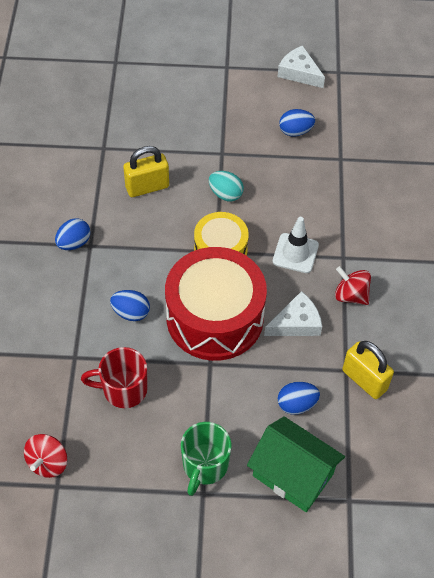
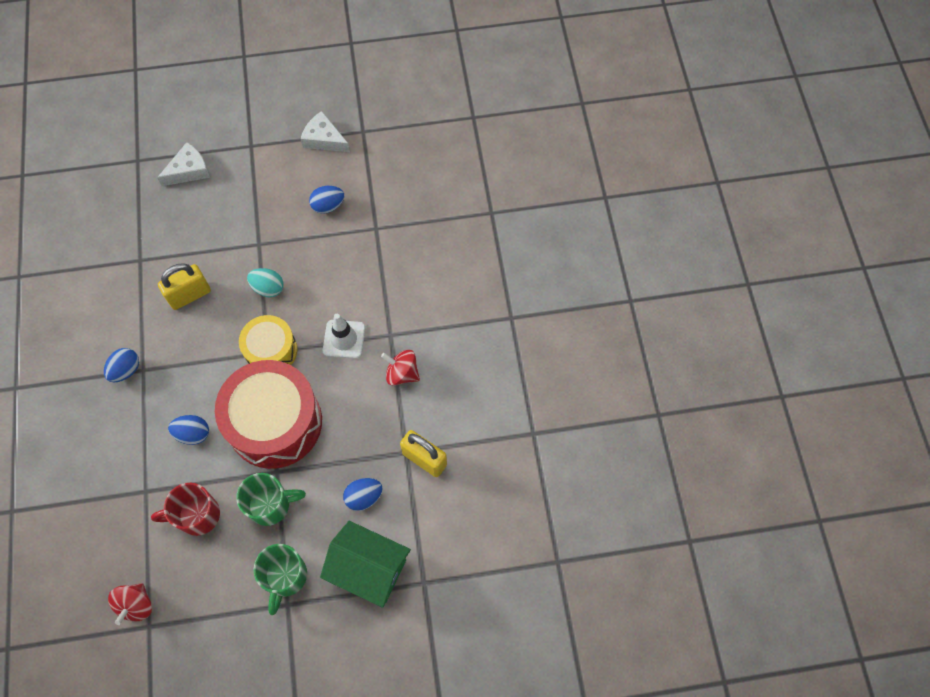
camera: 10 degrees left, 10 degrees up
white cheese [264,291,322,336] -> white cheese moved to [157,142,210,186]
none -> green mug [236,473,306,526]

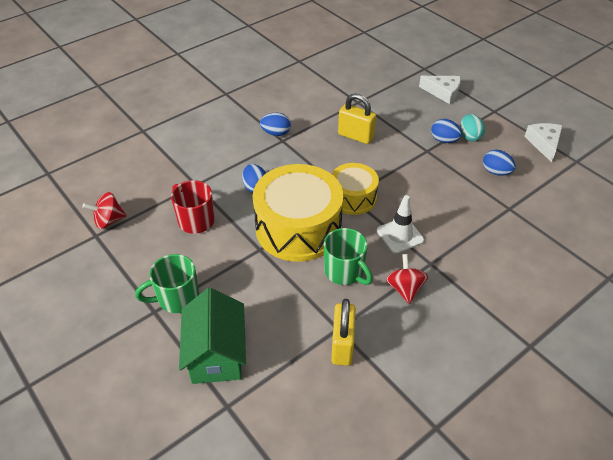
camera: 60 degrees right, 20 degrees down
red drum [215,360,322,469] -> yellow drum [253,164,343,262]
green mug [236,473,306,526] -> green mug moved to [324,228,373,285]
turquoise egg [247,268,283,297] -> turquoise egg moved to [460,114,485,141]
blue egg [343,478,382,511] -> blue egg moved to [431,119,462,143]

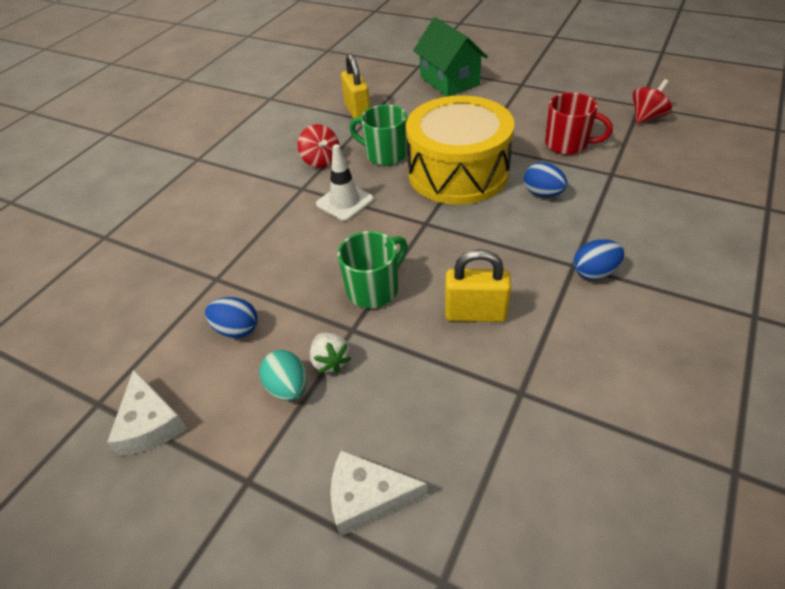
camera: 160 degrees right, 0 degrees up
green mug [135,254,199,313] -> green mug moved to [337,231,408,308]
yellow drum [332,163,379,215] -> none
blue egg [431,119,462,143] -> white strawberry [310,333,351,374]

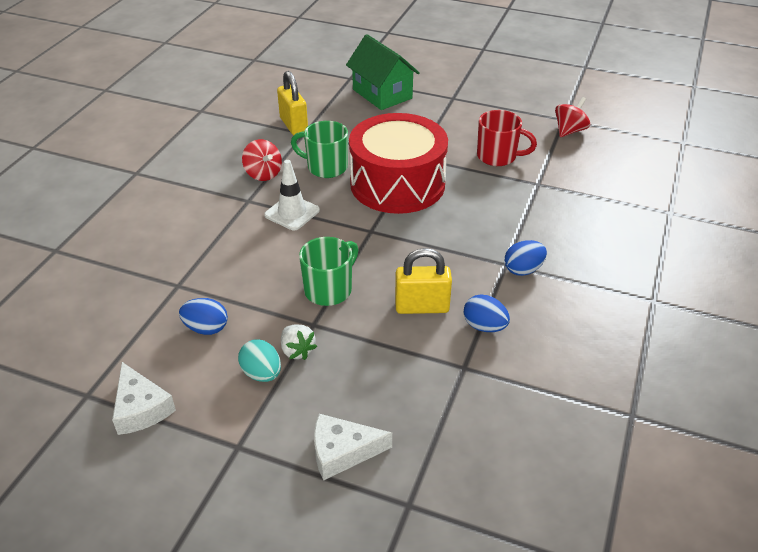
camera: 10 degrees left, 5 degrees down
yellow drum [406,95,515,205] -> red drum [349,113,448,214]
blue egg [524,162,567,197] -> blue egg moved to [464,295,510,332]

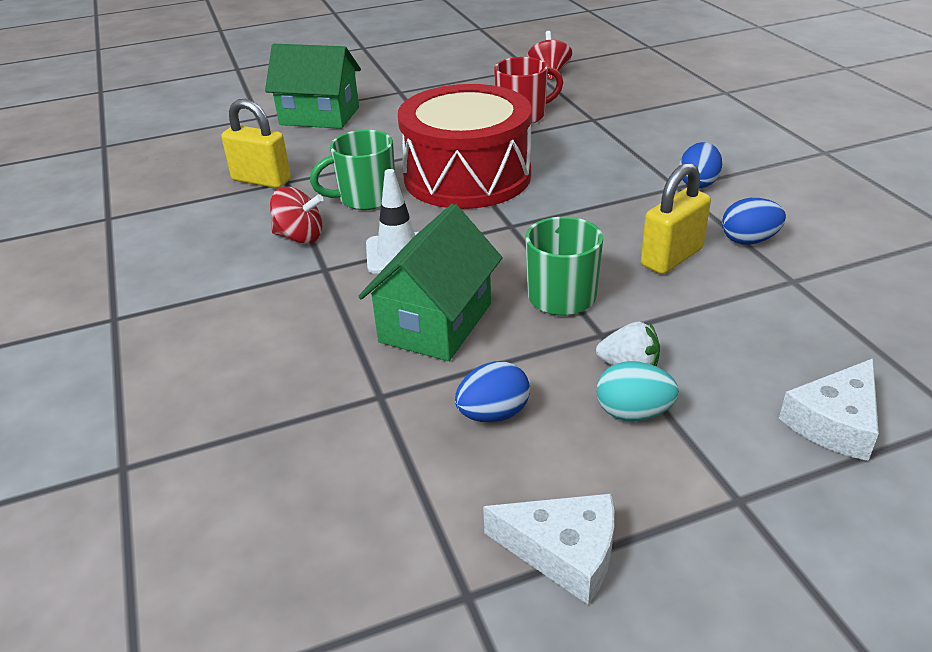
camera: 40 degrees left, 5 degrees down
none -> green house [358,204,502,361]

